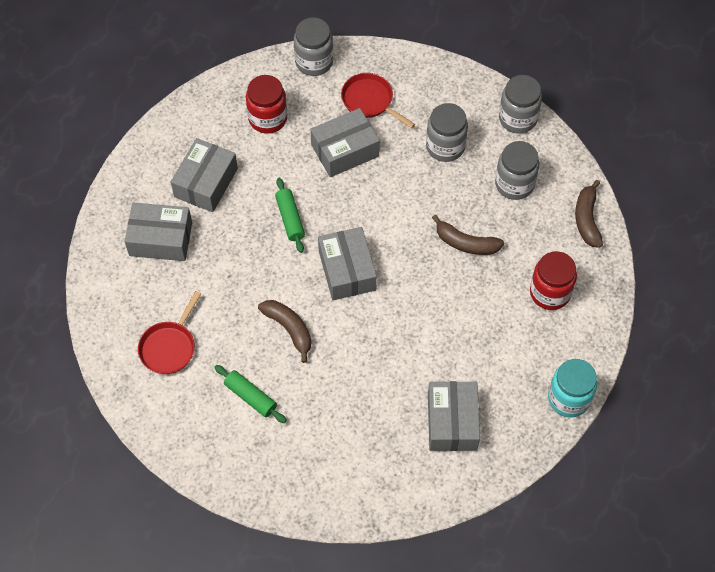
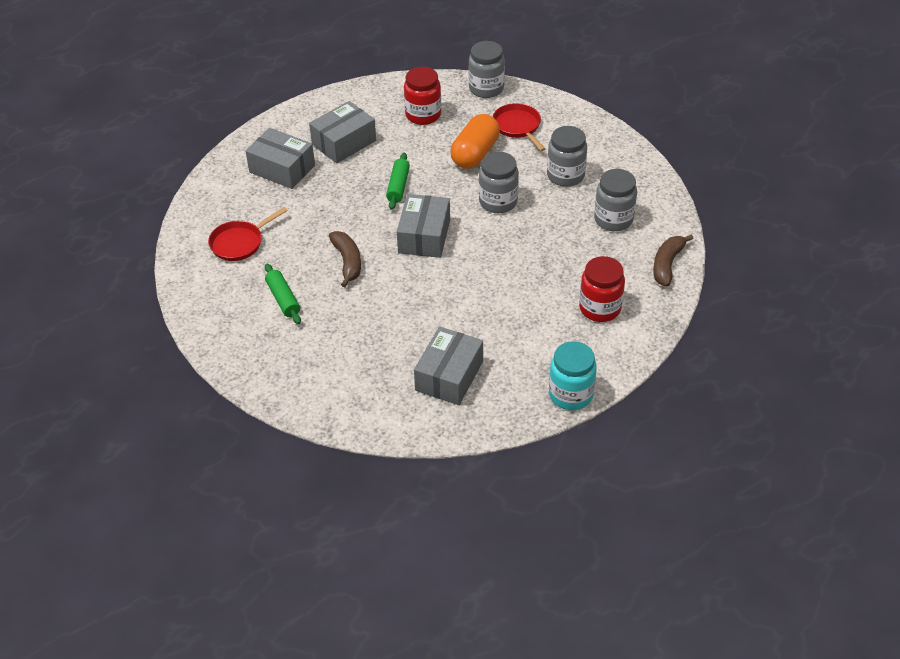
camera: 25 degrees right, 15 degrees down
grey box [310,108,380,177] -> orange capsule [450,114,500,169]
brown banana [432,215,504,255] -> none
grey jar [499,75,542,134] -> grey jar moved to [479,152,519,213]

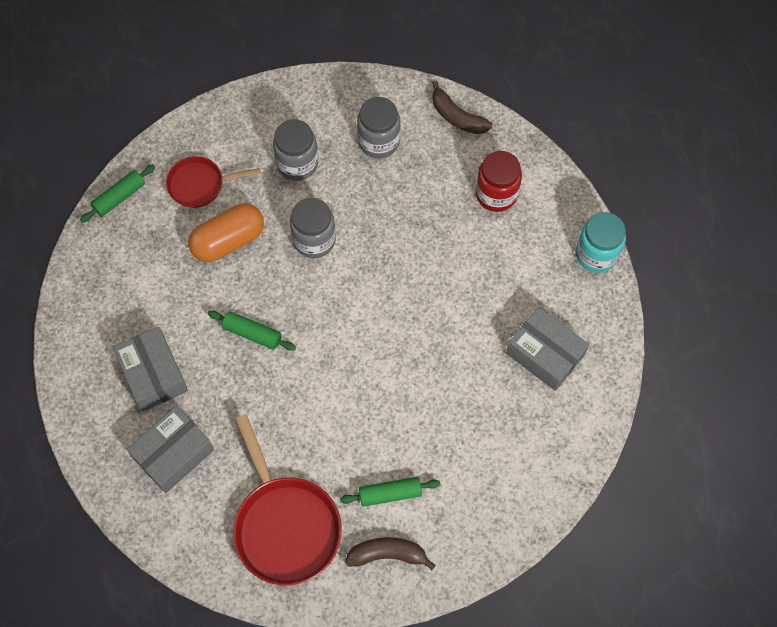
camera: 75 degrees left, 20 degrees up
red pan [208,207,288,261] -> red pan [233,414,342,586], size x1.70
brown banana [329,231,361,287] -> brown banana moved to [345,537,436,570]
grey box [397,194,450,258] -> none
red jar [404,67,441,125] -> none
orange capsule [450,114,500,169] -> orange capsule turned 75 degrees counterclockwise [188,203,264,262]
grey jar [468,41,505,98] -> green rolling pin [80,165,155,223]

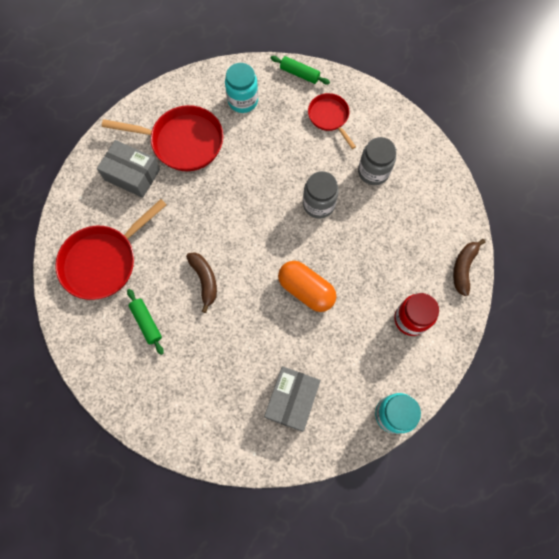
camera: 70 degrees right, 5 degrees up
grey box [113,327,188,411] -> red pan [102,105,224,171]
orange capsule [188,203,264,262] -> orange capsule moved to [278,261,337,312]
green rolling pin [208,311,296,351] -> none
brown banana [345,537,436,570] -> brown banana moved to [186,252,217,313]
grey jar [357,97,400,158] -> none
none -> turquoise jar [225,63,258,113]

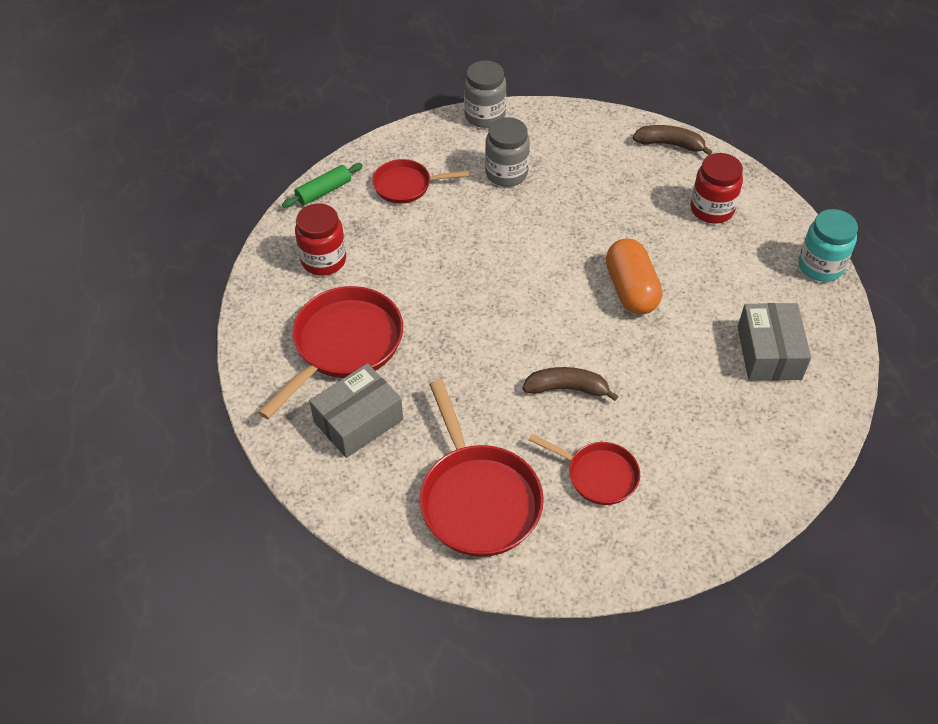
camera: 65 degrees left, 20 degrees down
green rolling pin [127,289,164,355] -> red pan [529,434,640,505]
turquoise jar [225,63,258,113] -> red jar [295,203,346,276]
grey box [264,366,321,432] -> grey box turned 45 degrees clockwise [738,303,811,381]
orange capsule [278,261,337,312] -> orange capsule turned 75 degrees counterclockwise [606,239,662,315]
grey jar [303,171,339,218] -> grey jar moved to [464,61,506,128]
brown banana [453,239,486,296] -> brown banana turned 150 degrees clockwise [633,125,712,156]

